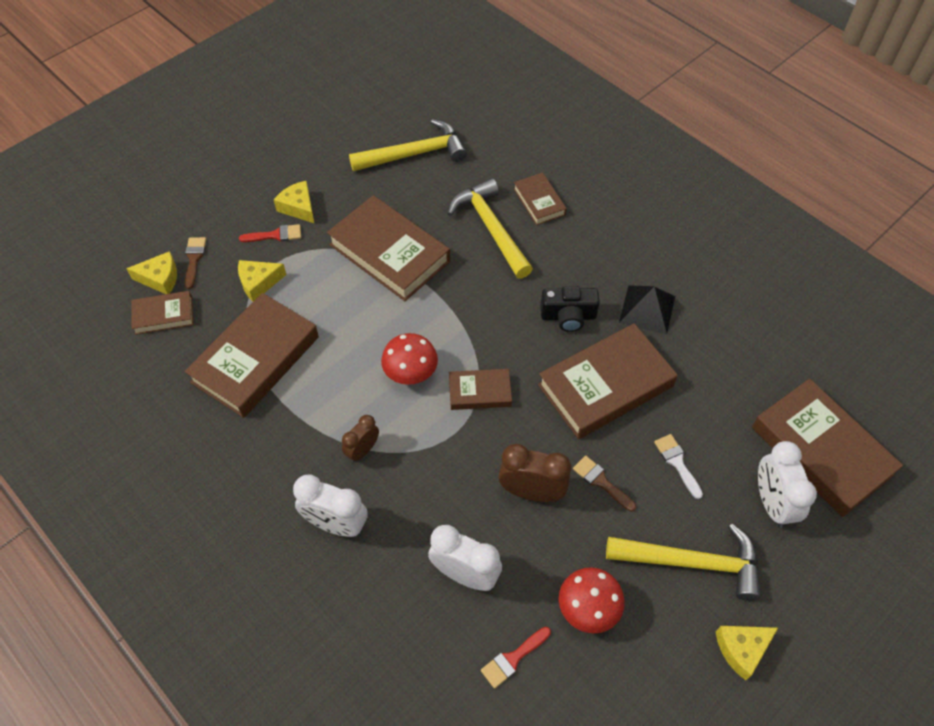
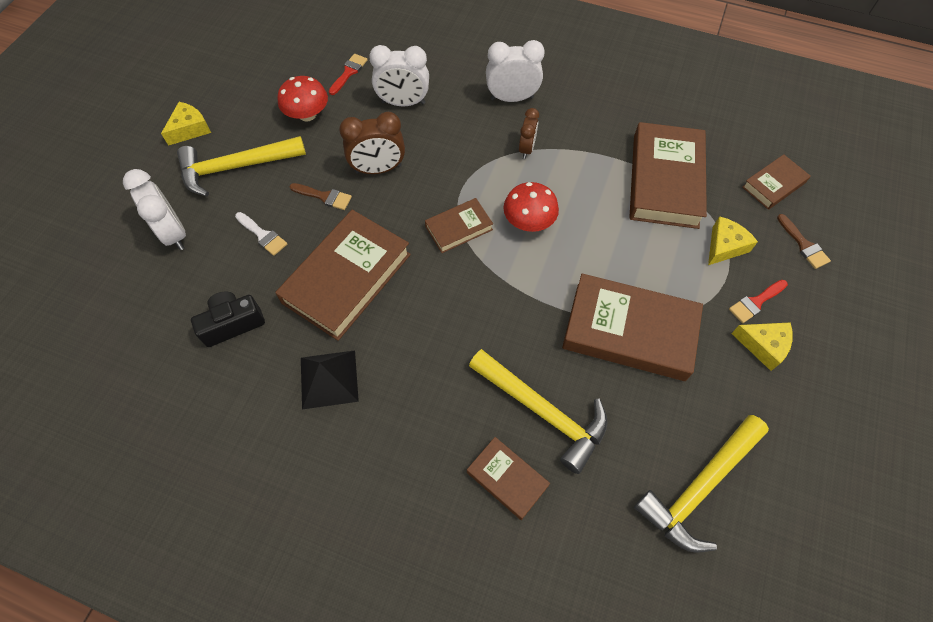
camera: 155 degrees right, 5 degrees up
yellow cheese [126,251,177,294] -> none
black camera [540,286,600,332] -> black camera moved to [191,292,265,347]
brown book [752,379,903,517] -> none

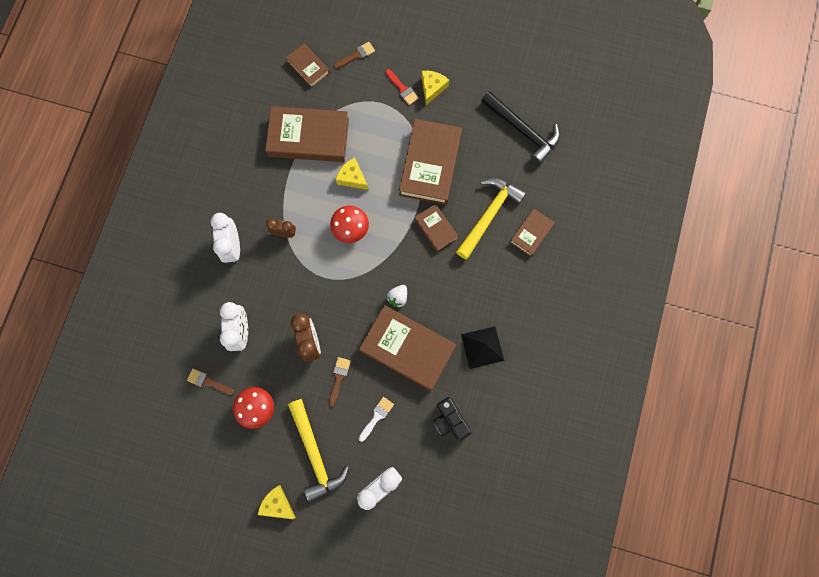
camera: 95 degrees left, 15 degrees up
red brush [329,54,368,95] -> brown brush [187,368,234,395]
brown book [425,198,493,253] -> brown book moved to [414,204,458,252]
yellow hammer [634,415,769,553] -> black hammer [481,91,560,165]
yellow cheese [708,216,758,265] -> yellow cheese moved to [336,157,368,190]
none -> white strawberry [387,285,407,308]

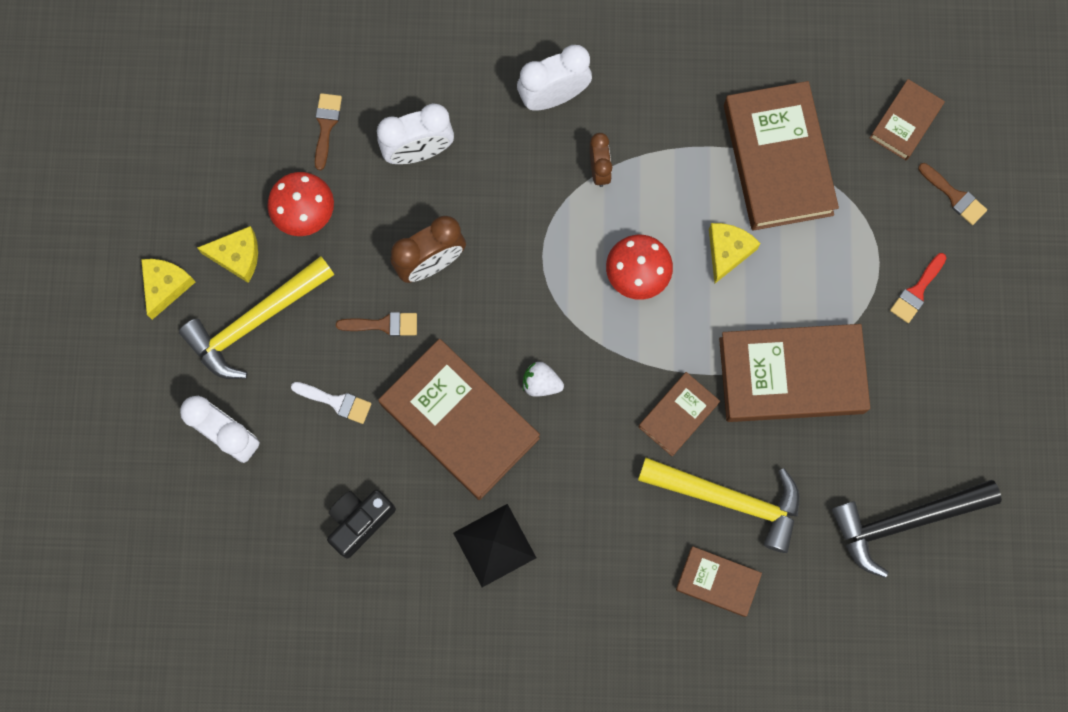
camera: 75 degrees right, 0 degrees up
brown book [359,305,456,391] -> brown book turned 60 degrees counterclockwise [378,339,540,500]
yellow cheese [421,71,449,105] -> yellow cheese moved to [197,226,258,283]
black hammer [481,91,560,165] -> black hammer turned 45 degrees clockwise [832,480,1002,578]

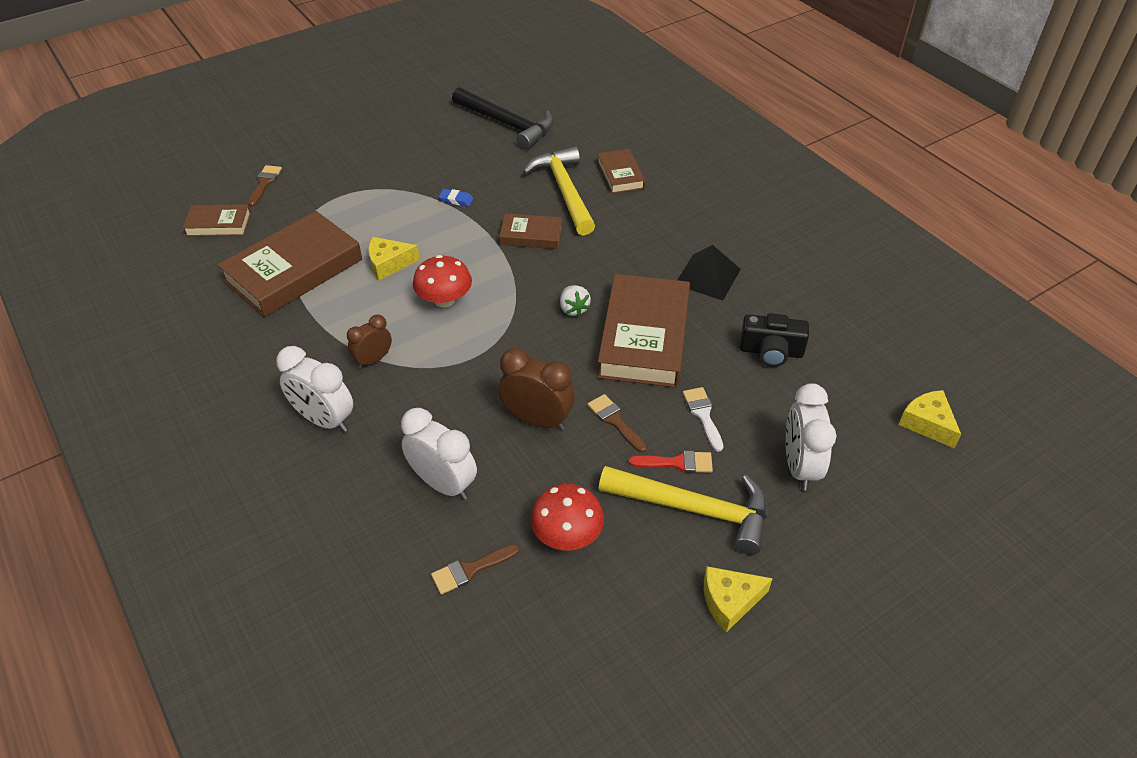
camera: 125 degrees left, 30 degrees down
yellow cheese [197,226,258,283] -> yellow cheese moved to [898,390,961,448]
brown book [719,324,870,422] -> blue eraser [439,189,473,206]
red brush [890,253,946,323] -> red brush moved to [629,451,713,473]

